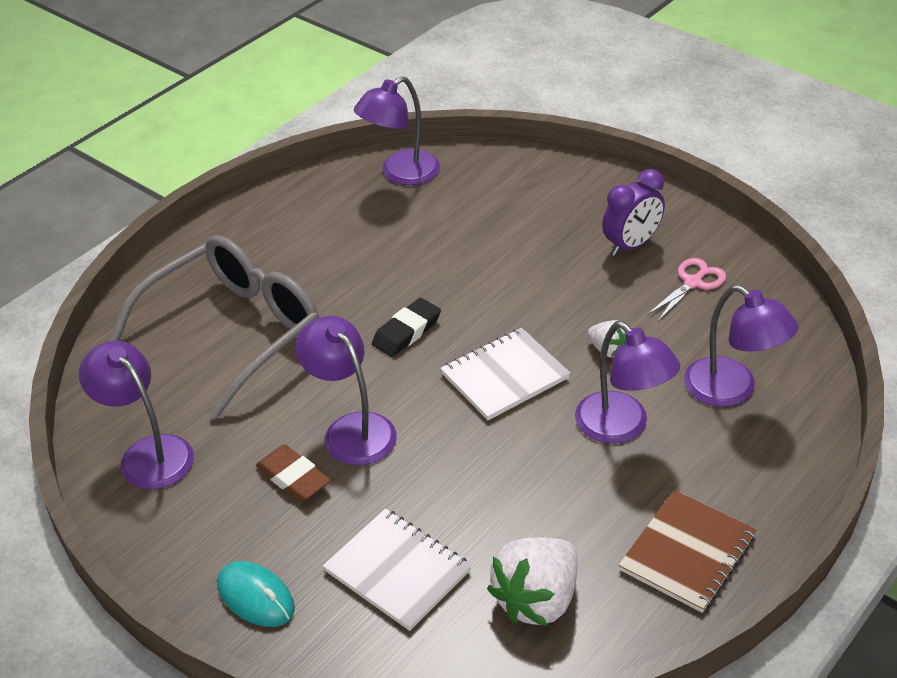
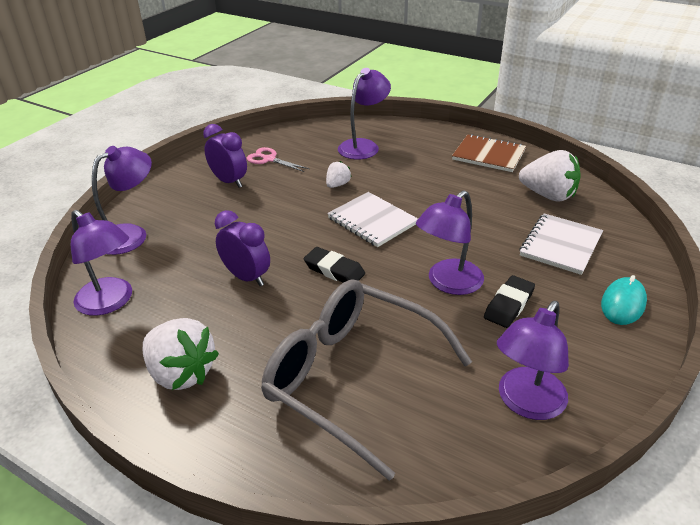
camera: 100 degrees left, 5 degrees down
brown eraser [256,445,331,502] -> black eraser [484,275,535,328]
purple lamp [575,321,680,444] -> purple lamp moved to [92,146,152,255]
none -> white strawberry [143,318,219,390]
none -> purple clock [215,210,270,286]

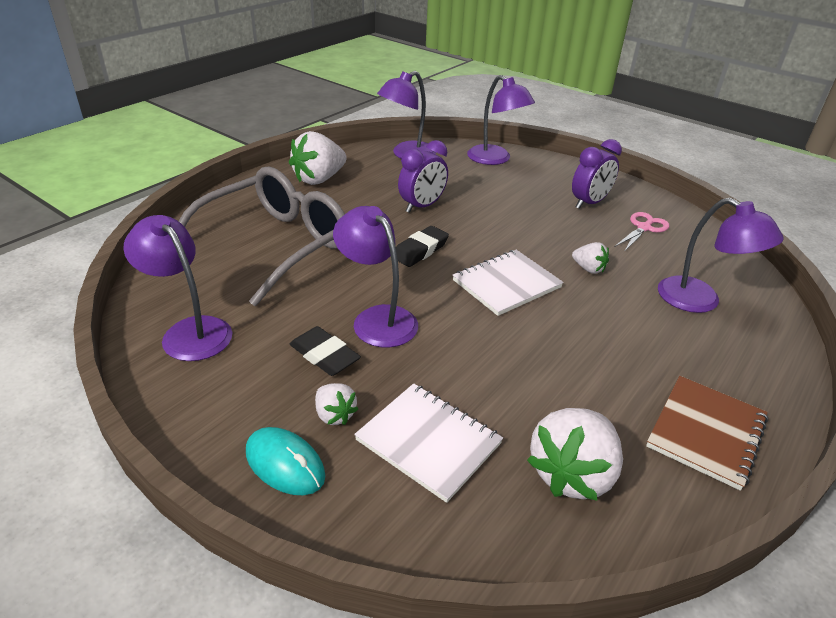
camera: 95 degrees right, 0 degrees up
none -> white strawberry [315,383,358,425]

